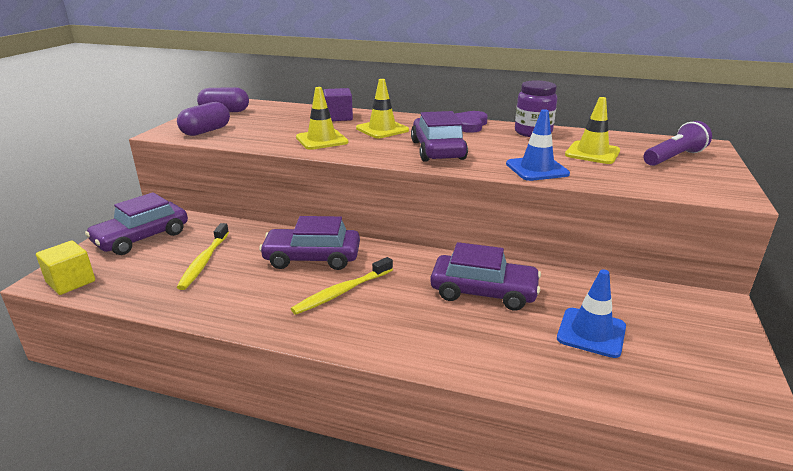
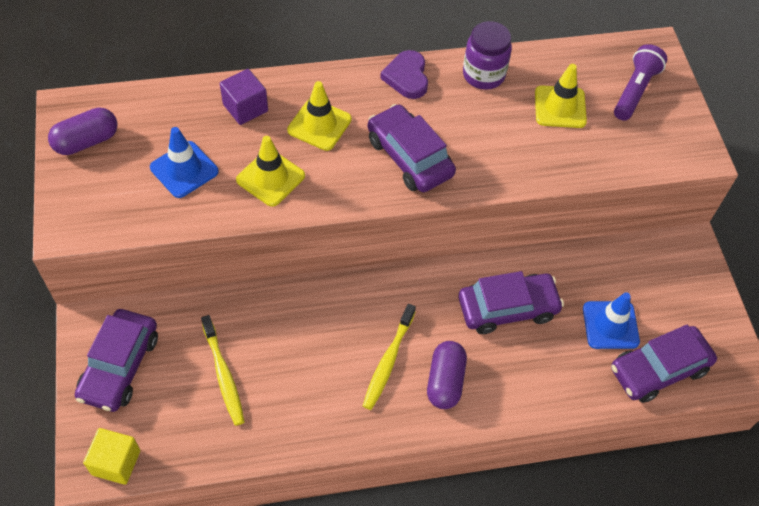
camera: 30 degrees left, 30 degrees up
purple capsule [177,102,230,136] -> purple capsule moved to [427,341,467,409]
purple car [259,216,360,270] -> purple car moved to [611,325,717,403]
blue traffic cone [506,109,570,181] -> blue traffic cone moved to [150,127,219,198]

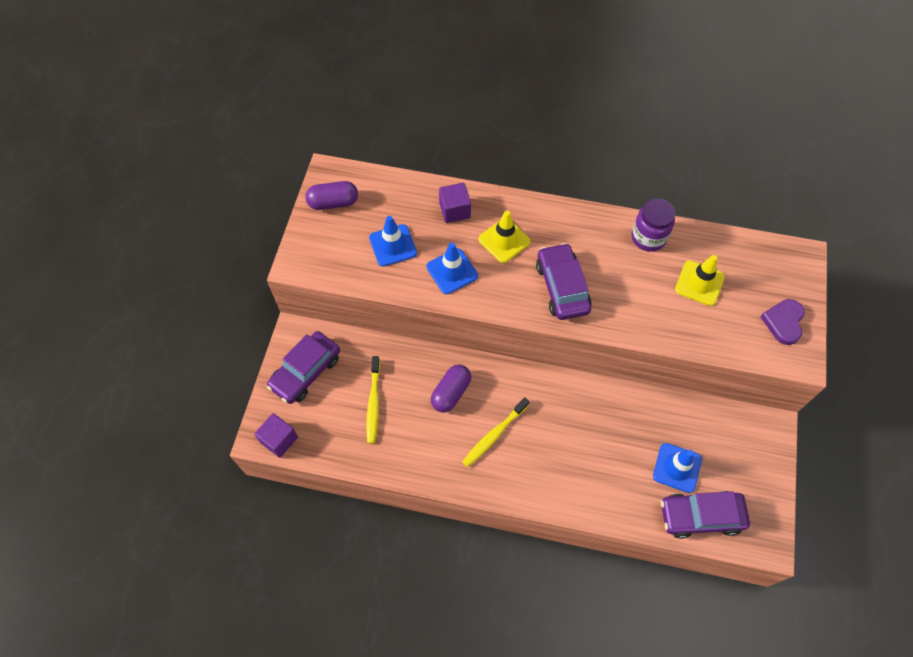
camera: 25 degrees right, 5 degrees up
yellow cube [83,428,140,485] -> purple cube [254,413,298,458]
yellow traffic cone [236,136,305,207] -> blue traffic cone [426,243,478,294]
purple heart [380,50,428,99] -> purple heart moved to [760,299,805,345]
purple capsule [427,341,467,409] -> purple capsule moved to [431,364,471,413]
purple car [458,271,564,334] -> none
purple flashlight [614,44,667,121] -> none

